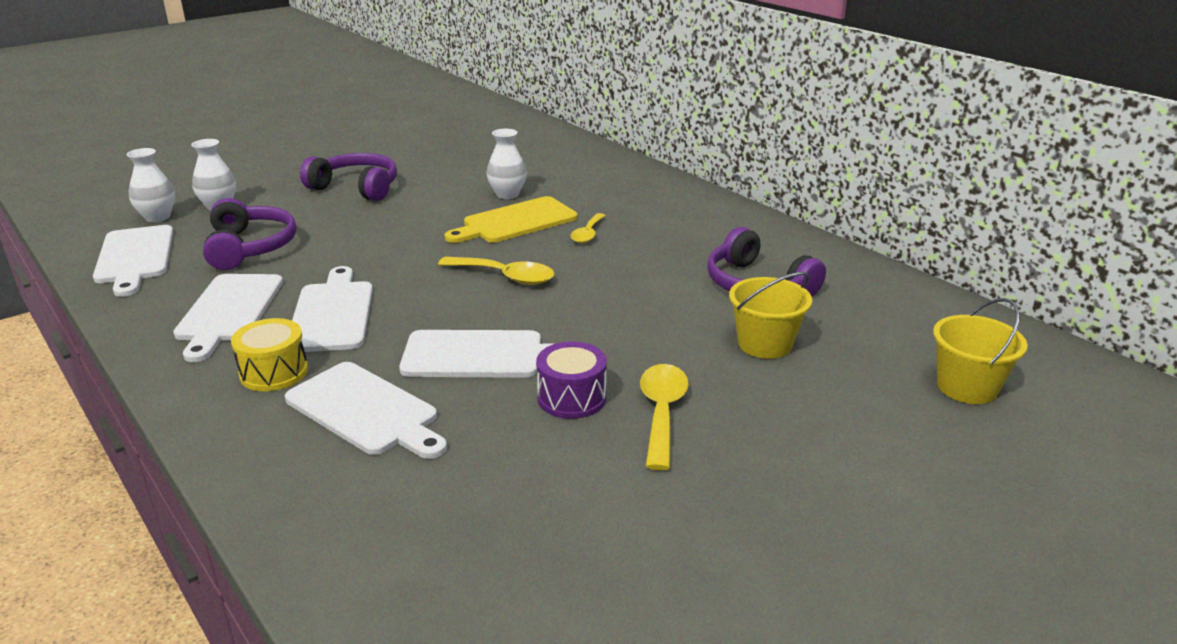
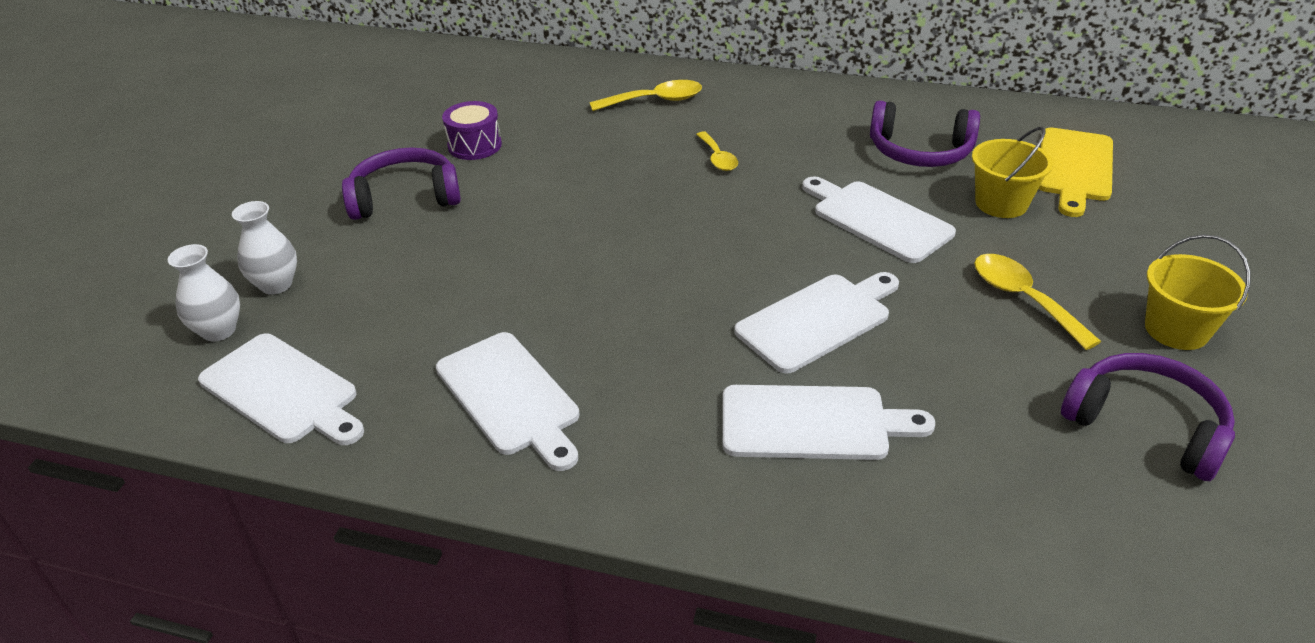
camera: 35 degrees left, 10 degrees up
purple headphones [203,198,297,270] -> purple headphones moved to [1061,353,1235,481]
yellow drum [231,318,308,391] -> none
white cutting board [292,266,373,352] -> white cutting board moved to [802,176,956,263]
yellow spoon [438,257,555,285] -> yellow spoon moved to [589,80,702,111]
yellow cutting board [445,196,577,243] -> yellow cutting board moved to [1038,128,1113,217]
white vase [486,129,527,199] -> none
purple drum [536,341,607,419] -> purple drum moved to [442,101,502,160]
yellow bucket [933,298,1027,404] -> yellow bucket moved to [1145,234,1251,350]

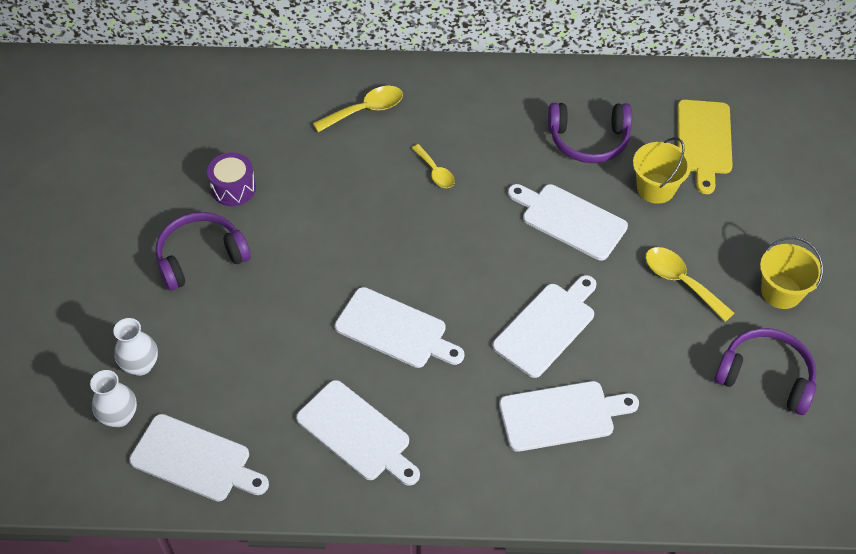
camera: 15 degrees left, 15 degrees up
none -> white cutting board [335,287,465,368]

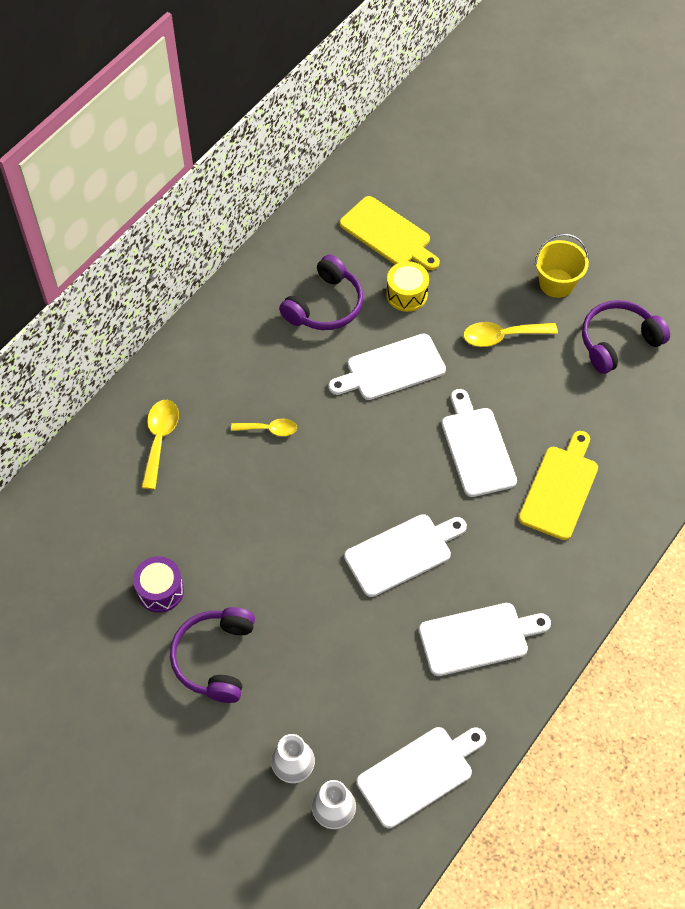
camera: 55 degrees left, 5 degrees up
white cutting board [499,381,639,452] -> yellow cutting board [518,431,598,540]
yellow bucket [633,137,691,204] -> yellow drum [386,261,429,312]

